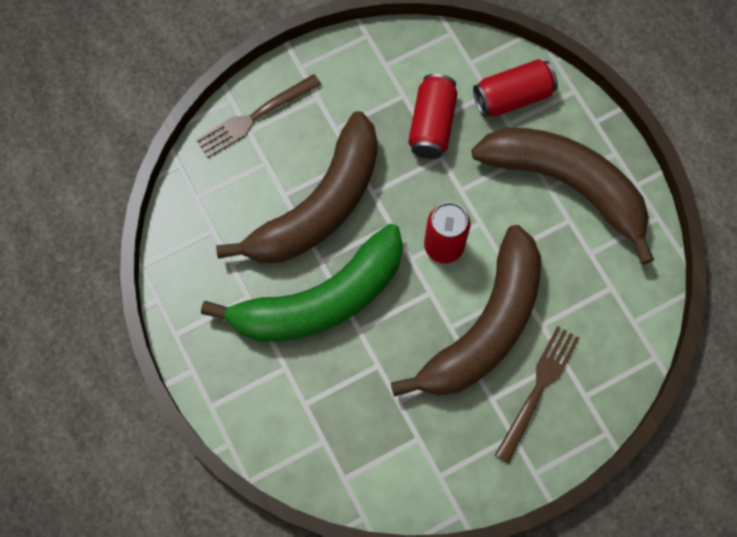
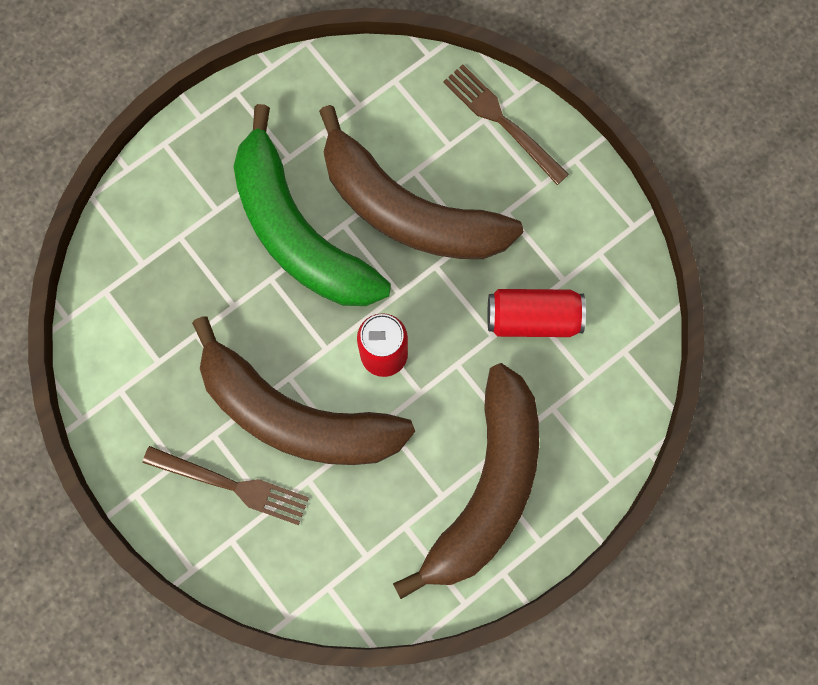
camera: 80 degrees right, 5 degrees up
red can [473,59,558,117] -> none

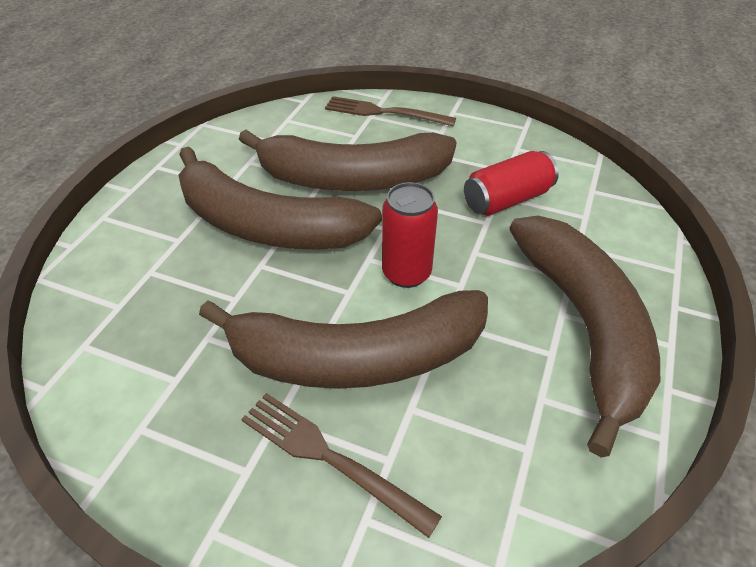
camera: 30 degrees left, 30 degrees down
brown fork [143,446,309,525] -> brown fork turned 135 degrees counterclockwise [241,393,442,538]
green banana [233,104,391,306] -> brown banana [178,147,382,250]

